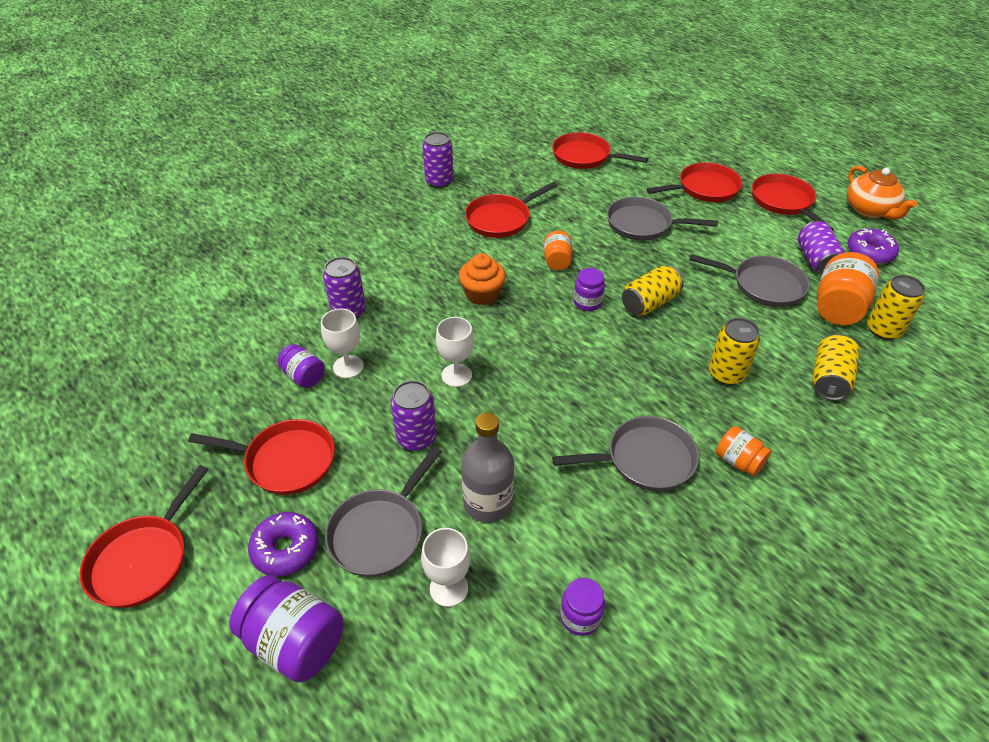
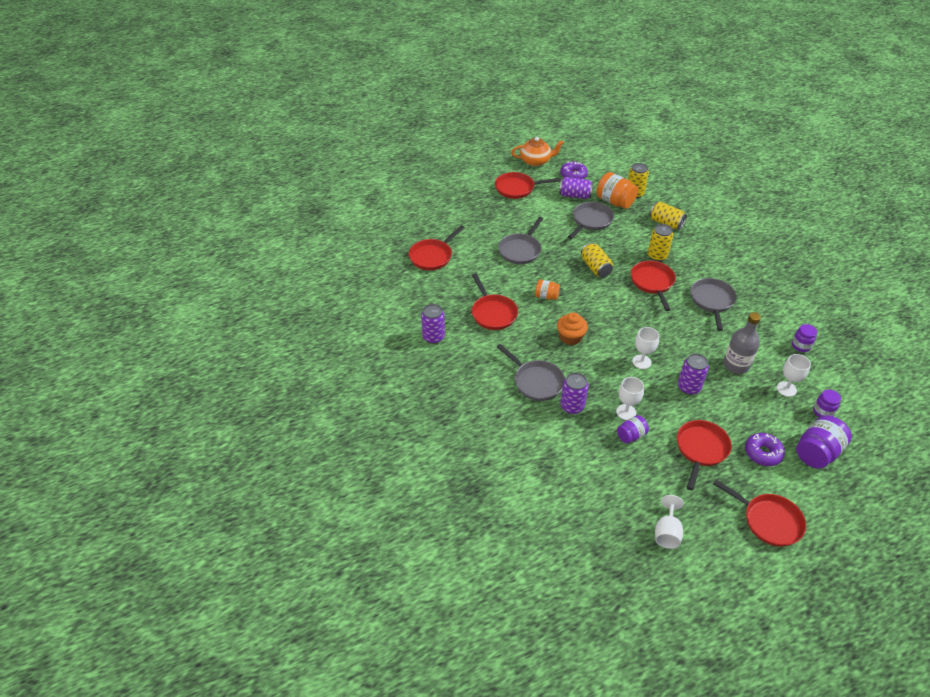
camera: 75 degrees left, 0 degrees up
grey pan [325,447,442,577] -> grey pan moved to [497,344,565,401]
purple jar [574,268,605,311] -> purple jar moved to [813,389,841,417]
red pan [647,162,743,202] -> red pan moved to [631,261,676,311]
orange jar [716,426,771,476] -> none
none -> white goblet [655,495,684,549]

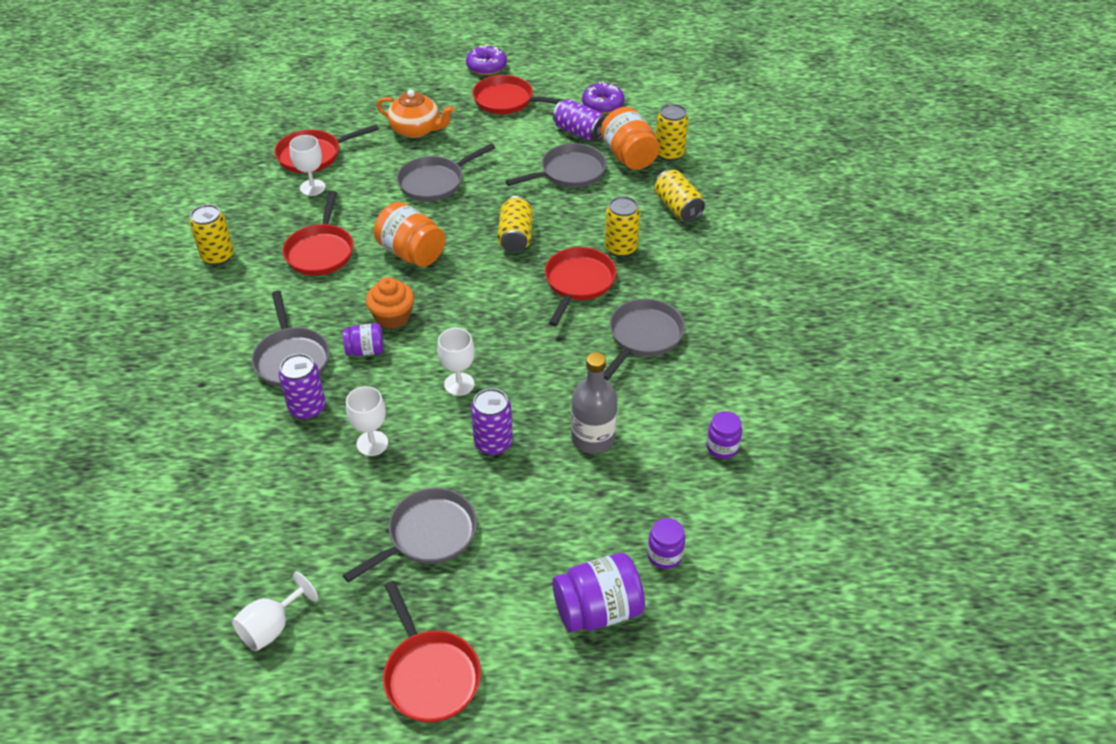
camera: 25 degrees right, 0 degrees up
purple can [421,304,445,344] -> yellow can [190,204,234,265]
orange teapot [511,137,564,166] -> orange teapot moved to [377,90,454,138]
orange jar [535,279,560,300] -> orange jar [374,202,445,267], size x1.72
purple jar [617,415,649,443] -> purple jar moved to [343,323,384,356]
red pan [677,420,732,491] -> grey pan [343,488,477,583]
purple donut [745,433,785,466] -> purple donut moved to [466,45,507,75]
white goblet [777,354,811,397] -> white goblet moved to [289,135,325,196]

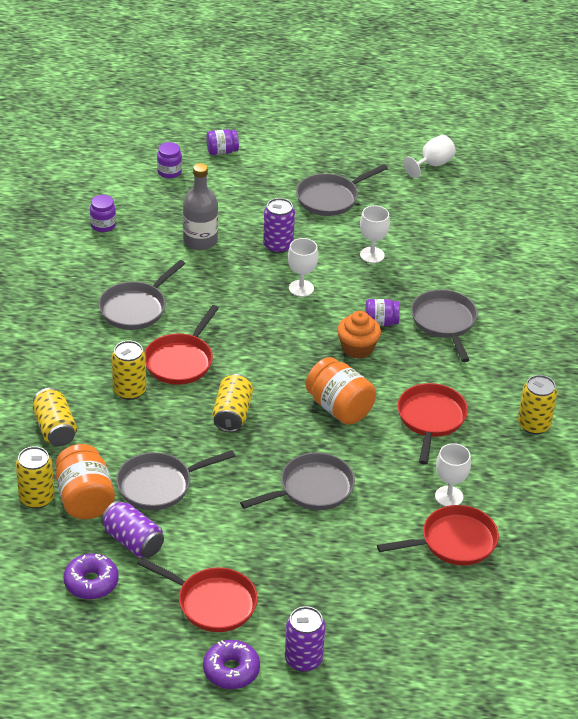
camera: 175 degrees left, 5 degrees down
purple can [279,354,326,420] -> purple can moved to [285,606,325,672]
orange teapot [377,90,454,138] -> none
red pan [383,581,481,723] -> none
purple jar [552,553,645,633] -> purple jar [206,129,239,155], size x0.58

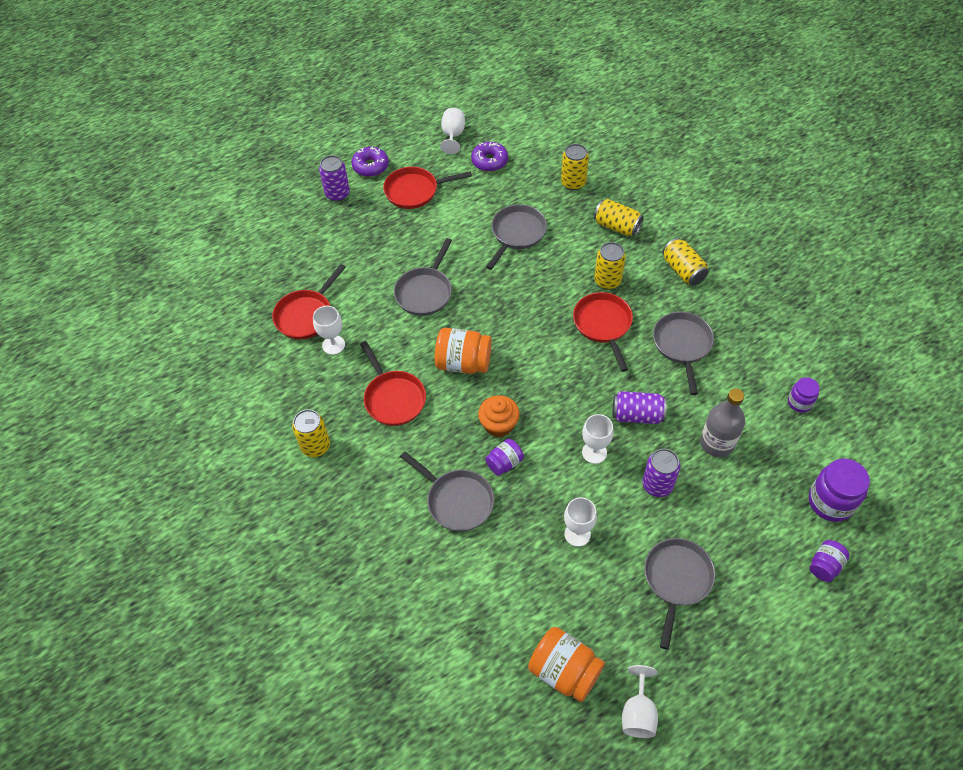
camera: 145 degrees right, 15 degrees up
orange jar [56,444,115,519] -> orange jar moved to [528,627,605,702]
purple can [101,501,164,558] -> purple can moved to [613,391,667,424]
purple jar [157,142,182,178] -> purple jar [809,459,870,522], size x1.72
yellow can [213,374,253,432] -> yellow can moved to [662,238,708,285]
none -> white goblet [440,108,465,154]

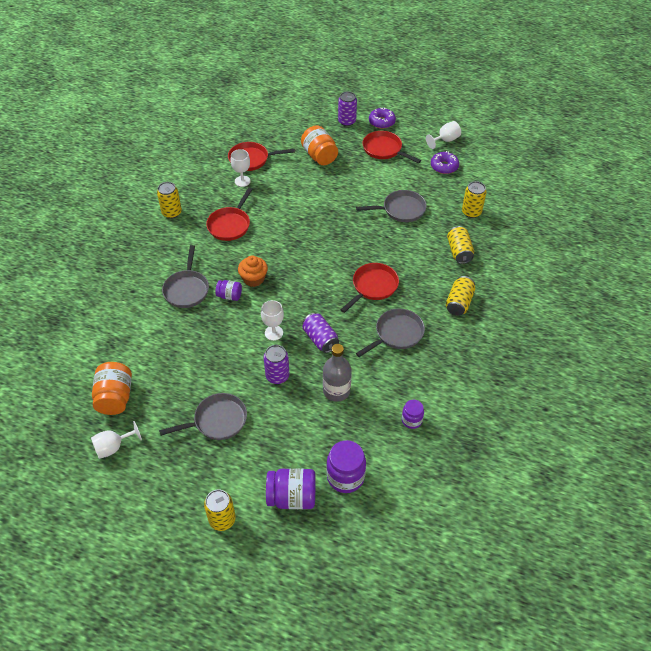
camera: 50 degrees right, 5 degrees down
grey pan [394,238,452,316] -> none
orange jar [435,328,492,374] -> orange jar moved to [301,125,338,165]
white goblet [564,497,597,547] -> none
yellow can [594,242,626,289] -> yellow can moved to [204,490,236,531]
purple jar [810,540,850,582] -> purple jar [266,468,316,509], size x1.72

